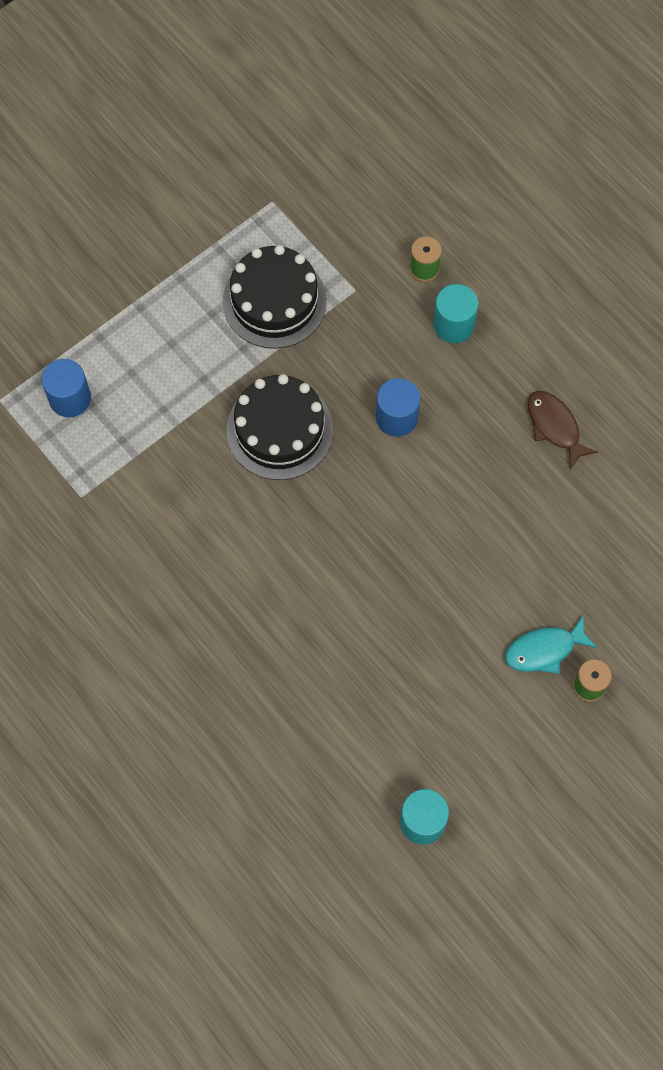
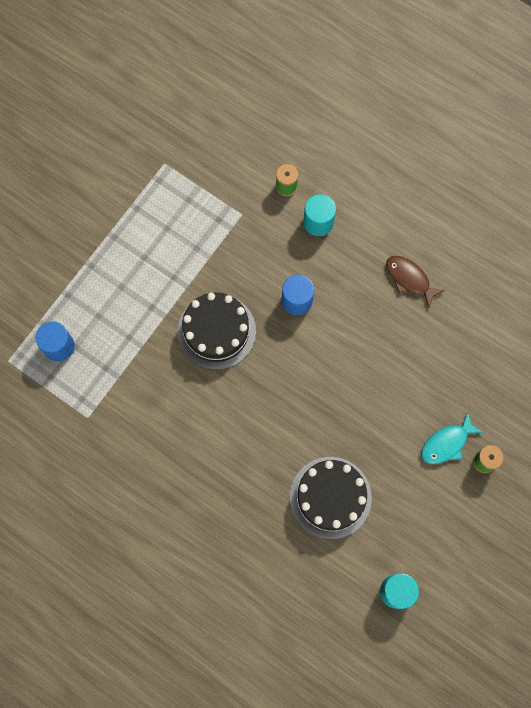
camera: 15 degrees left, 5 degrees up
black cake [223,245,327,349] -> black cake moved to [290,457,372,539]

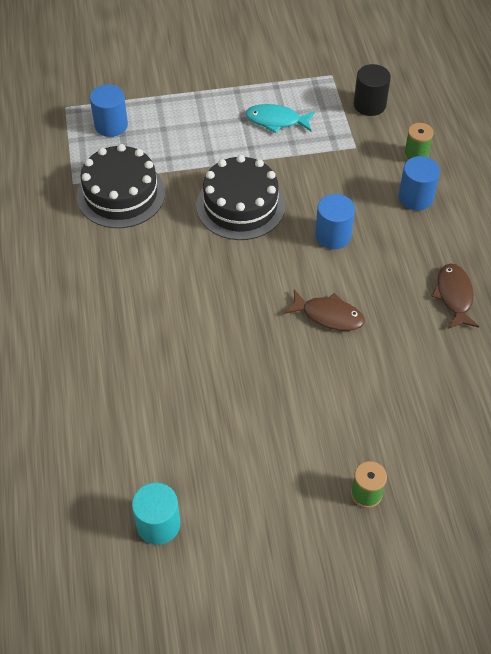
camera: 45 degrees right, 20 degrees down
black cake [290,457,372,539] -> black cake moved to [77,144,165,228]
turquoise cylinder [303,194,336,236] -> blue cylinder [399,156,440,210]
turquoise fish [421,412,484,464] -> turquoise fish moved to [245,104,315,133]
none -> brown fish [284,290,365,331]
none -> black cylinder [354,64,391,116]

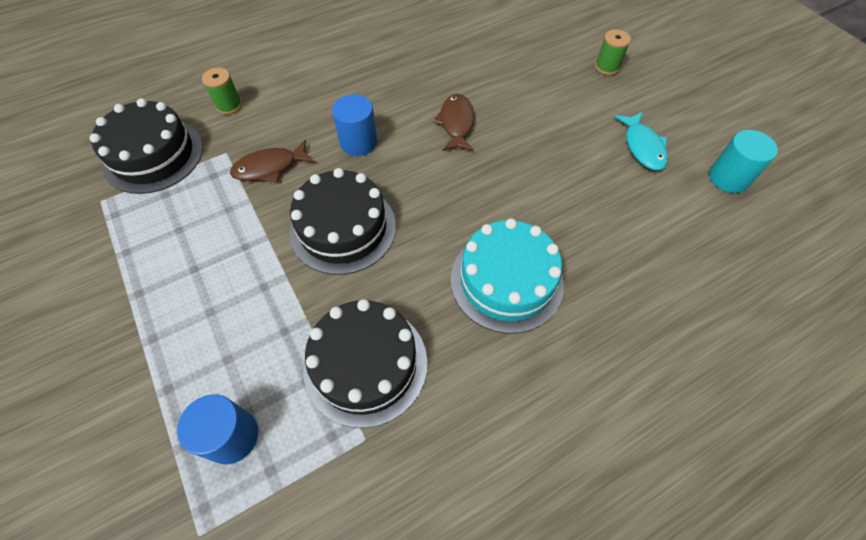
camera: 110 degrees left, 5 degrees up
turquoise fish [245,104,315,133] -> turquoise fish moved to [614,111,668,171]
black cylinder [354,64,391,116] -> black cake [90,98,203,194]
blue cylinder [399,156,440,210] -> none
brown fish [431,263,479,329] -> brown fish moved to [230,140,315,182]
none -> turquoise cake [451,218,564,334]

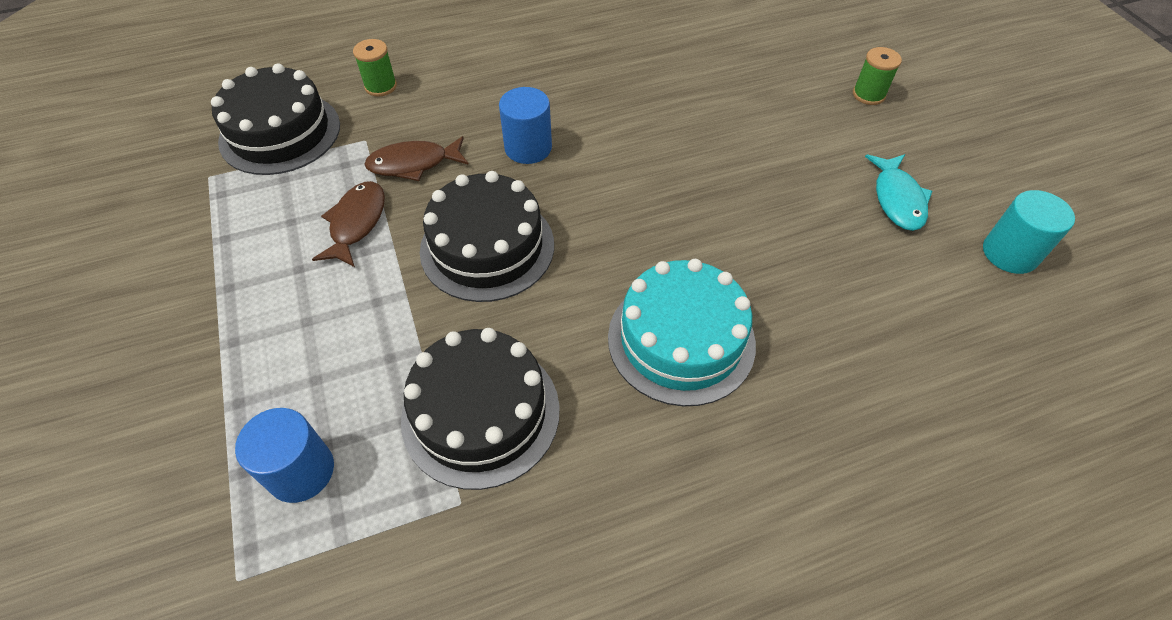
camera: 10 degrees right, 5 degrees down
brown fish [433,94,474,151] -> brown fish moved to [312,181,385,267]

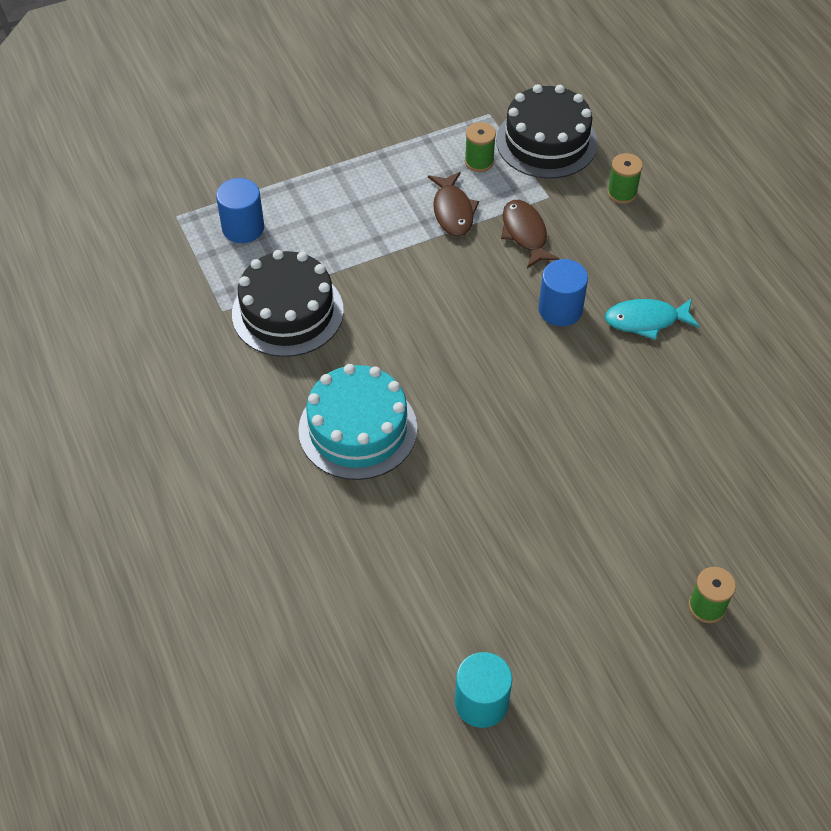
camera: 85 degrees right, 0 degrees up
brown fish [312,181,385,267] -> brown fish turned 75 degrees clockwise [428,172,479,236]
black cake [420,171,554,302] -> none
turquoise fish [865,154,932,231] -> turquoise fish moved to [605,298,700,340]
none -> green spool [465,122,496,172]

